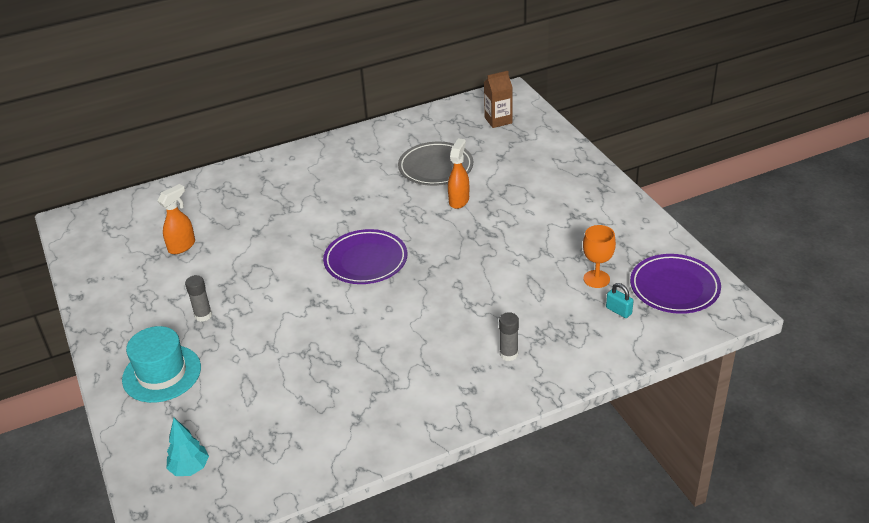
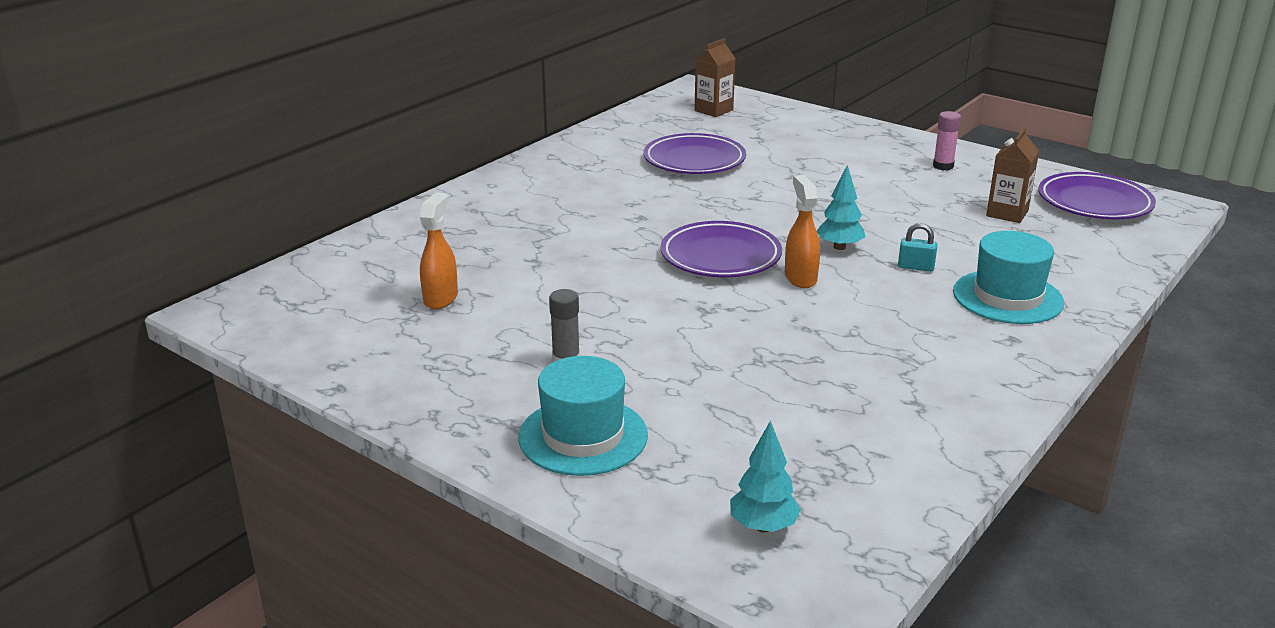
camera: 30 degrees left, 10 degrees down
grey plate [398,142,473,186] -> purple plate [643,133,746,174]
orange spray bottle [448,138,469,209] -> orange spray bottle moved to [785,175,820,288]
grey glue stick [499,312,519,361] -> turquoise hat [953,231,1064,324]
orange goblet [583,225,616,288] -> brown carton [986,127,1039,223]
turquoise padlock [606,283,634,318] -> turquoise padlock moved to [898,223,938,272]
none -> turquoise tree [817,165,865,250]
none -> pink glue stick [933,111,961,170]

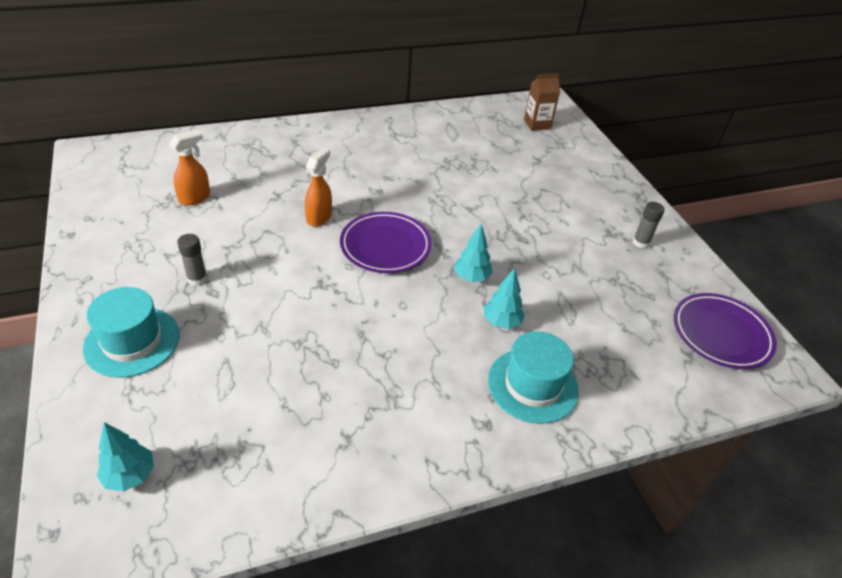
camera: 30 degrees right, 15 degrees up
purple plate [643,133,746,174] -> none
orange spray bottle [785,175,820,288] -> orange spray bottle moved to [305,147,332,227]
turquoise padlock [898,223,938,272] -> turquoise tree [484,268,525,329]
pink glue stick [933,111,961,170] -> grey glue stick [633,202,665,249]
brown carton [986,127,1039,223] -> none

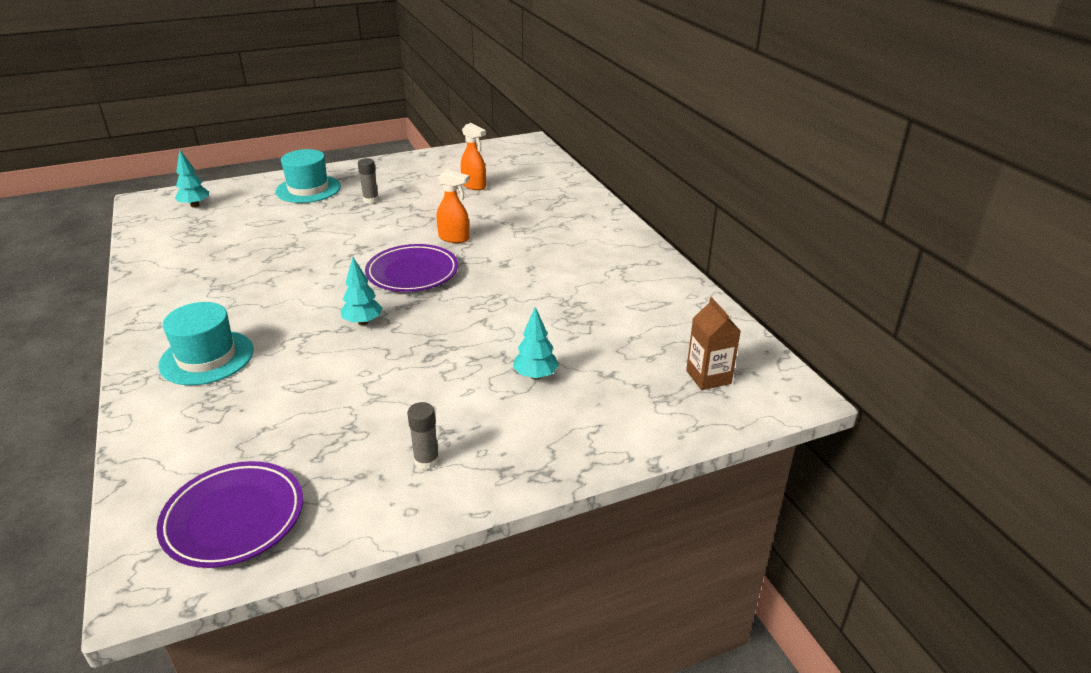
camera: 90 degrees right, 10 degrees down
turquoise tree [484,268,525,329] -> turquoise tree moved to [513,307,559,380]

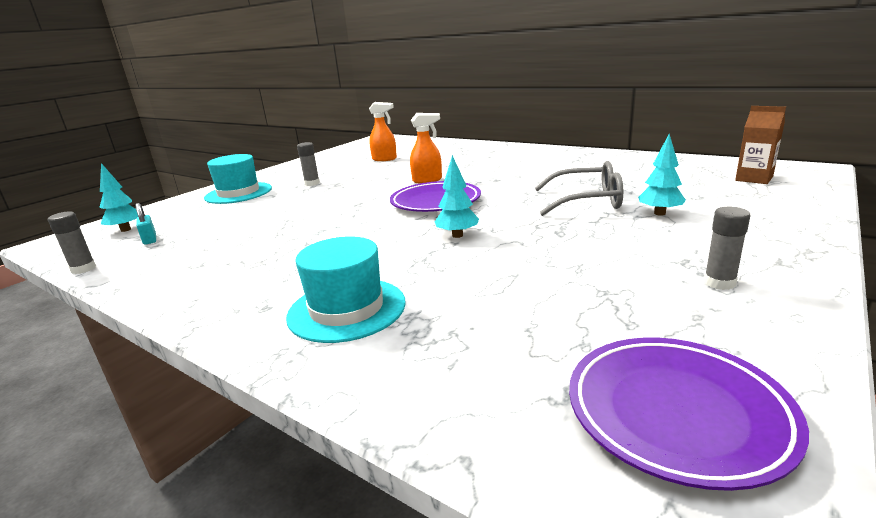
camera: 30 degrees left, 10 degrees down
none -> grey glue stick [48,211,96,274]
none -> turquoise padlock [136,203,156,245]
none -> grey glasses [535,161,623,216]

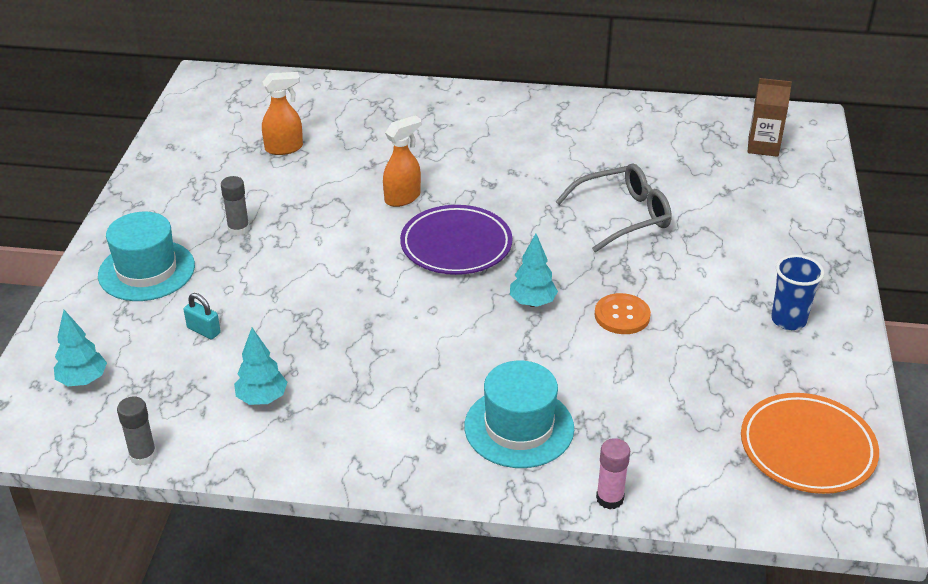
camera: 30 degrees left, 15 degrees up
turquoise padlock [136,203,156,245] -> turquoise padlock moved to [184,293,220,340]
purple plate [569,338,809,491] -> orange plate [741,393,879,494]
turquoise tree [638,134,686,216] -> turquoise tree moved to [234,328,287,405]
grey glue stick [704,207,750,290] -> blue cup [771,255,824,330]
none -> orange button [595,293,651,334]
none -> pink glue stick [596,438,630,509]

